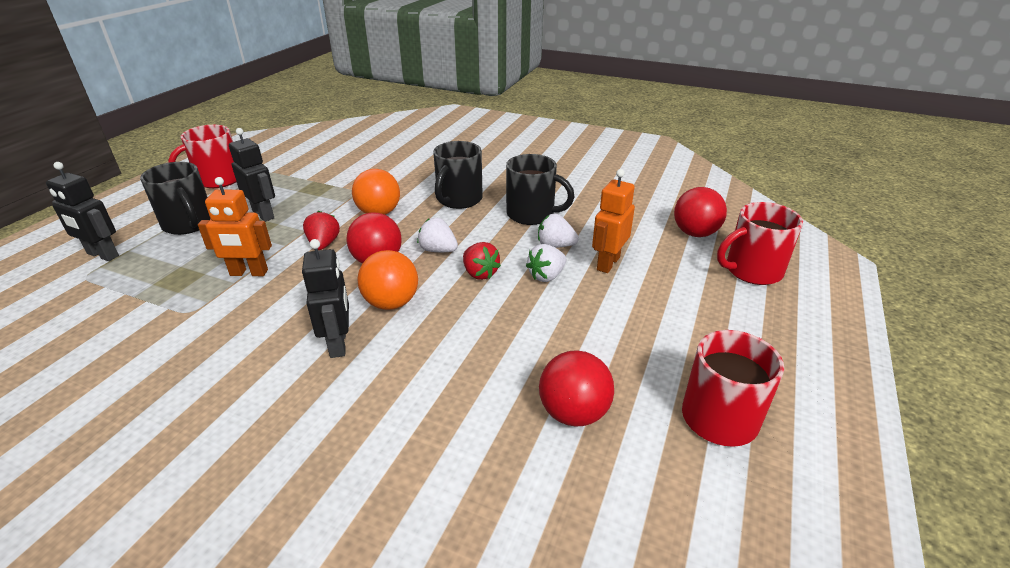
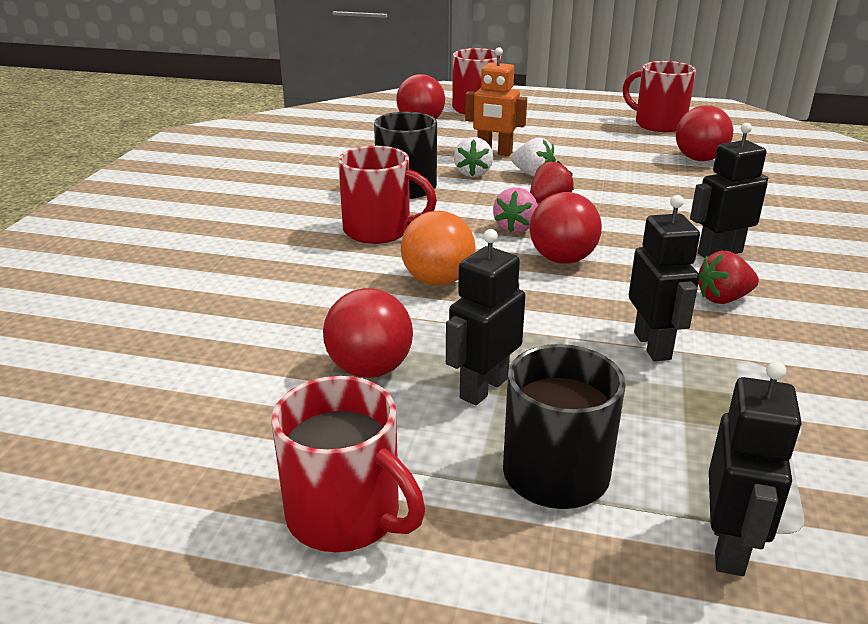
camera: 100 degrees left, 5 degrees down
orange robot [198,177,272,276] -> black robot [629,195,700,361]
red strawberry [303,211,340,250] -> red strawberry moved to [699,251,759,304]
orange ball [358,250,418,310] -> none
white strawberry [417,218,458,252] -> pink strawberry [493,187,538,233]
black mug [433,141,483,209] -> red mug [338,146,437,244]
none -> red ball [323,288,413,378]

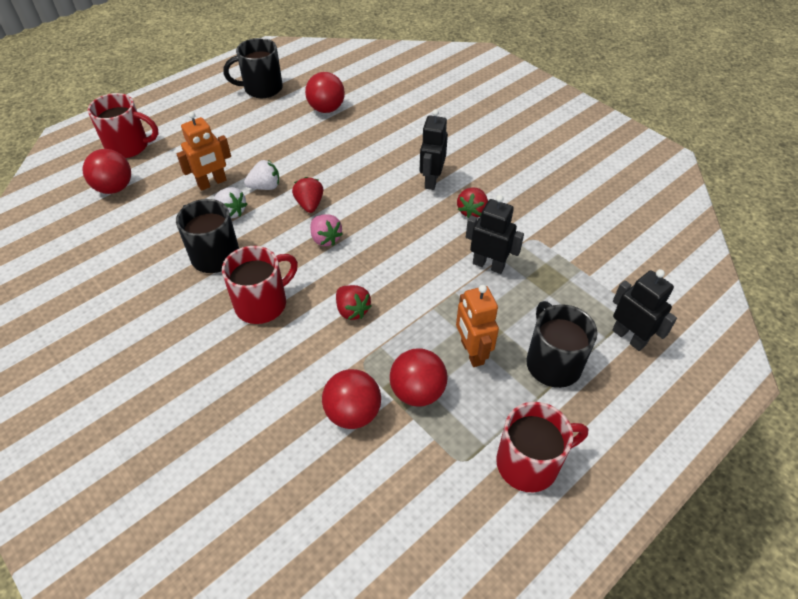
camera: 55 degrees left, 20 degrees up
orange ball [401,211,475,286] -> red strawberry [336,285,371,320]
black robot [446,229,525,405] -> orange robot [456,285,499,367]
red ball [530,192,602,264] -> red ball moved to [322,369,381,429]
red mug [623,61,696,132] -> black mug [223,38,283,98]

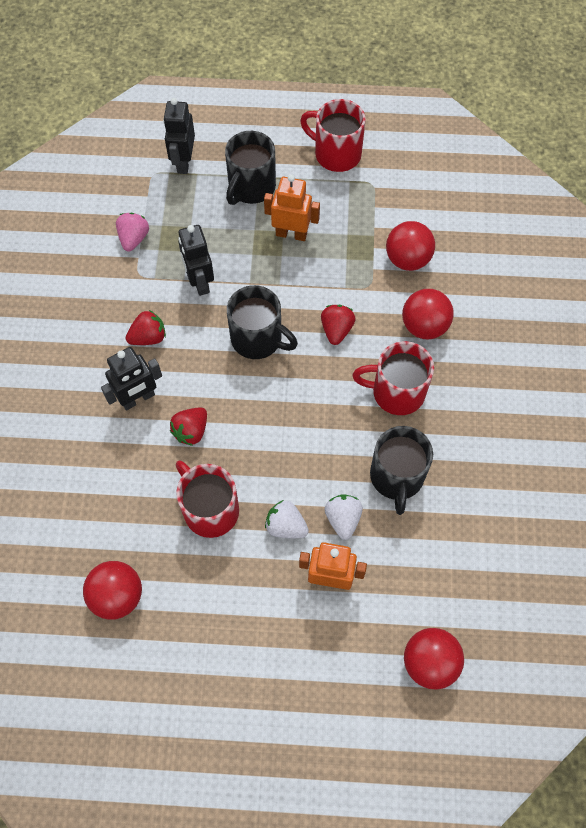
camera: 135 degrees left, 15 degrees up
red mug [88,93,159,158] -> red mug moved to [176,460,239,538]
black mug [223,38,283,98] -> black mug moved to [227,285,298,359]
red strawberry [292,177,323,213] -> red strawberry moved to [170,407,207,446]
pink strawberry [310,214,343,246] -> pink strawberry moved to [116,213,149,252]
red ball [390,348,448,406] -> red ball moved to [402,289,454,339]
orange robot [456,285,499,367] -> orange robot turned 105 degrees counterclockwise [264,174,320,241]

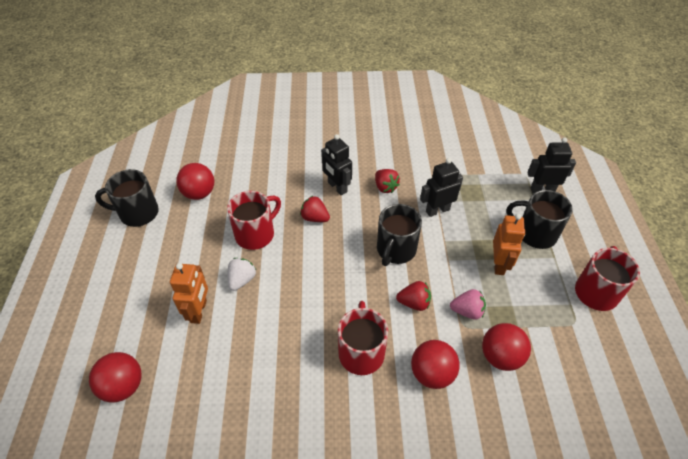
camera: 85 degrees right, 15 degrees down
pink strawberry [116,213,149,252] -> pink strawberry moved to [450,289,486,319]
white strawberry [325,494,363,540] -> none
black mug [370,426,433,515] -> black mug moved to [95,169,159,227]

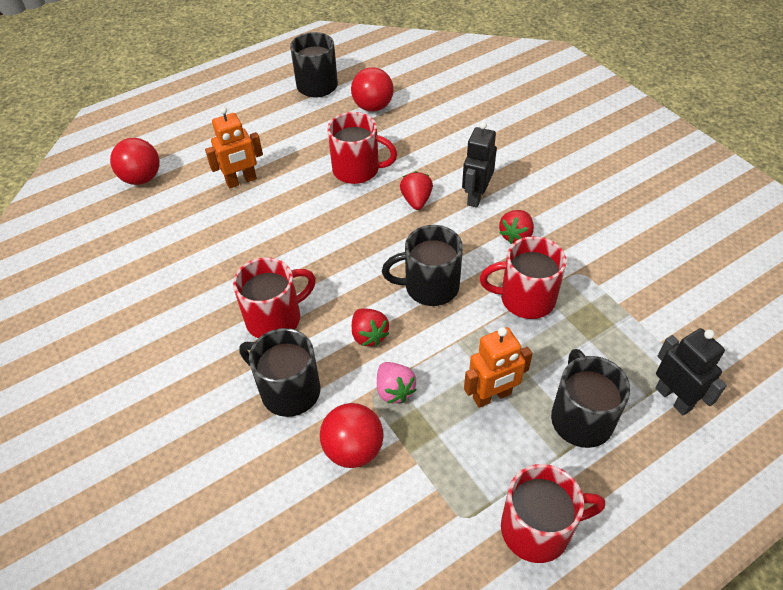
camera: 60 degrees right, 0 degrees up
white strawberry [228,258,256,291] -> none
red ball [411,340,460,389] -> black mug [239,328,320,417]
black robot [420,158,463,217] -> red mug [480,236,566,319]

